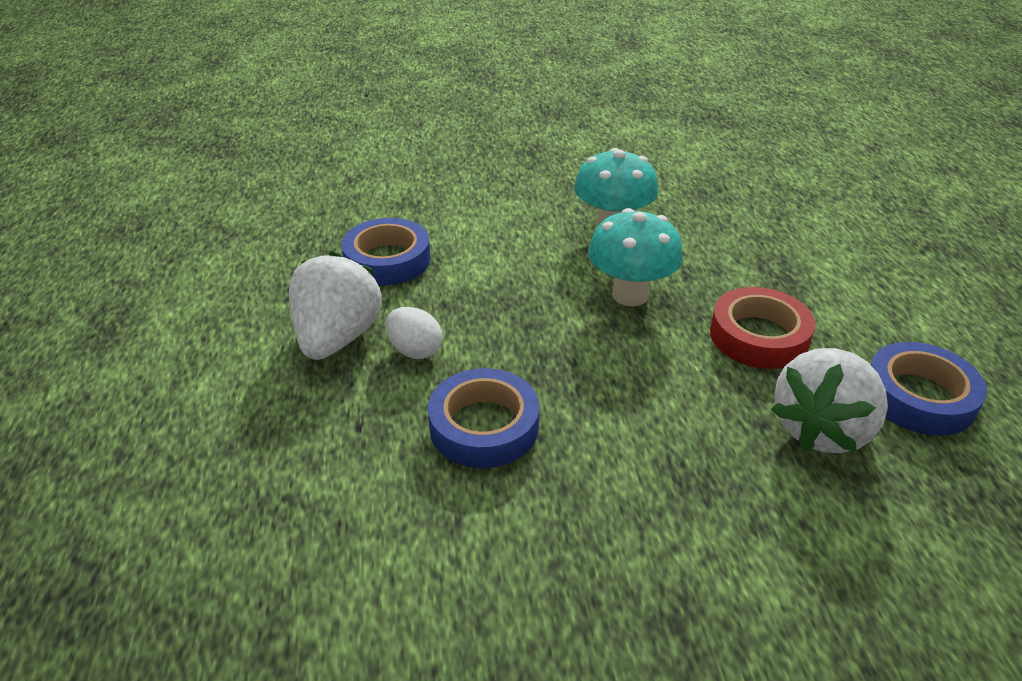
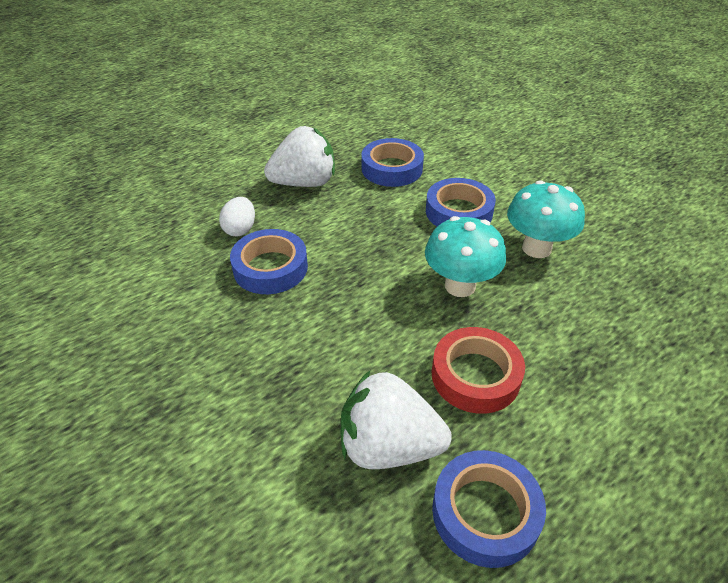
camera: 60 degrees right, 5 degrees up
white egg [386,307,442,359] -> white egg moved to [219,197,255,236]
none -> blue tape [426,178,496,226]

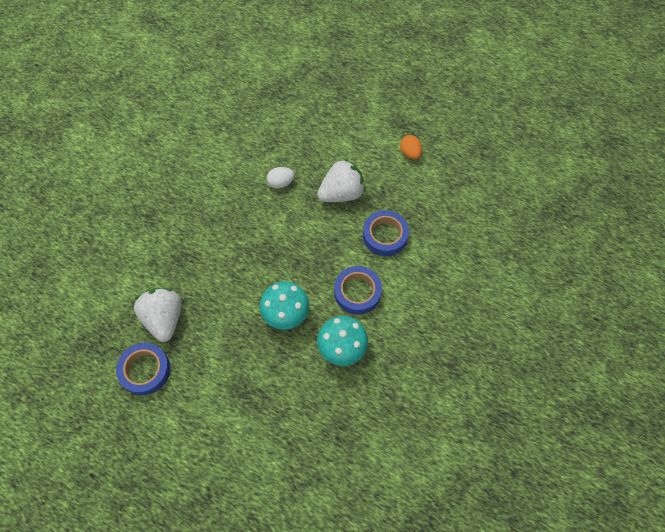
camera: 65 degrees right, 20 degrees up
blue tape [230,229,308,294] -> none
white strawberry [264,126,335,187] -> white strawberry turned 75 degrees counterclockwise [317,159,365,202]
red tape [432,327,525,414] -> none
none -> orange egg [400,135,422,159]

